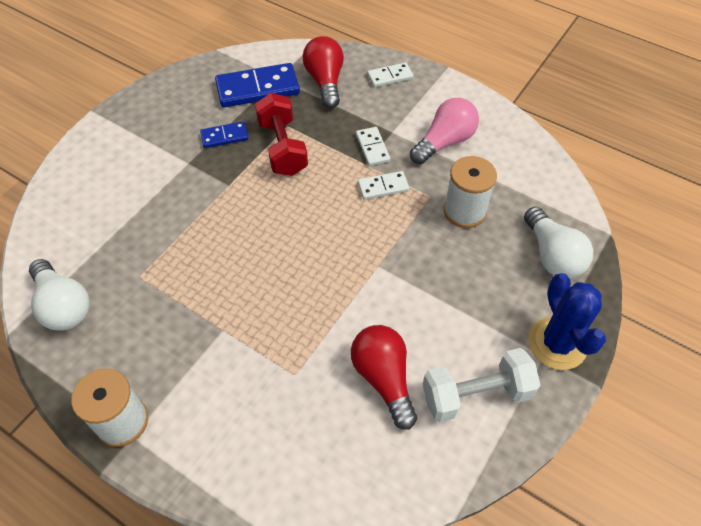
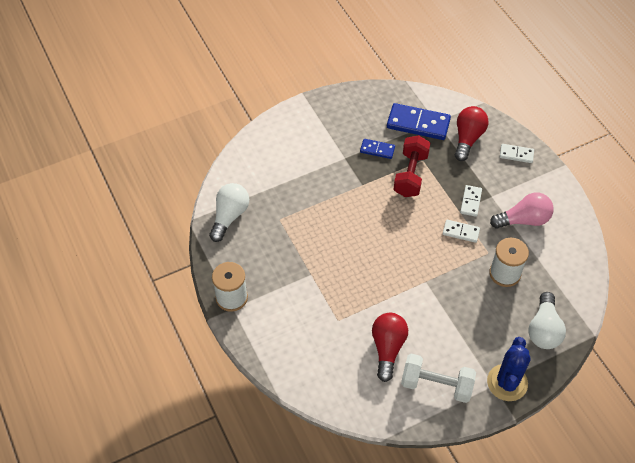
camera: 30 degrees right, 0 degrees up
white light bulb [29,259,90,331] -> white light bulb turned 150 degrees counterclockwise [209,183,249,242]

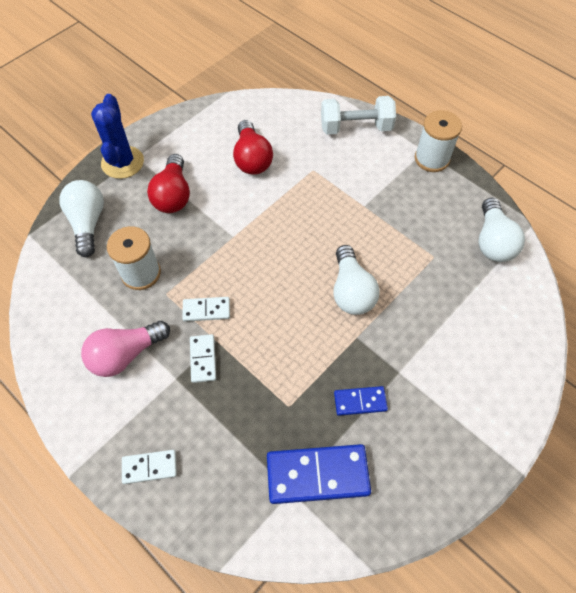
camera: 160 degrees right, 5 degrees up
red dumbbell [393,135,430,197] -> none
white dumbbell [401,354,476,403] -> white dumbbell moved to [321,96,396,134]
red light bulb [455,106,489,161] -> red light bulb moved to [147,154,190,213]
none -> white light bulb [333,245,380,315]

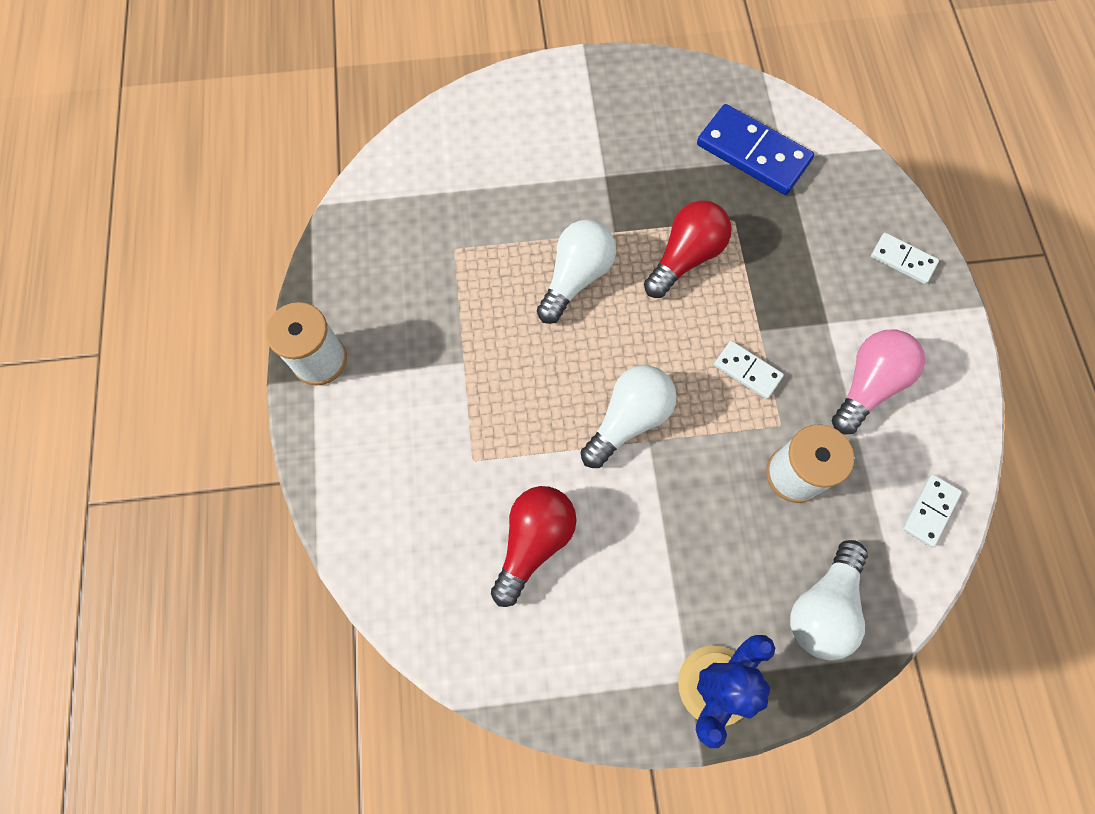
camera: 140 degrees left, 10 degrees up
pink light bulb [81,321,170,377] -> pink light bulb turned 60 degrees counterclockwise [832,329,925,434]
red light bulb [147,154,190,213] -> red light bulb moved to [644,201,732,298]
white domino [190,334,216,383] -> white domino moved to [902,474,962,547]
white dumbbell [321,96,396,134] -> none
blue domino [334,386,388,416] -> none
white light bulb [478,198,525,262] -> white light bulb moved to [581,365,677,468]

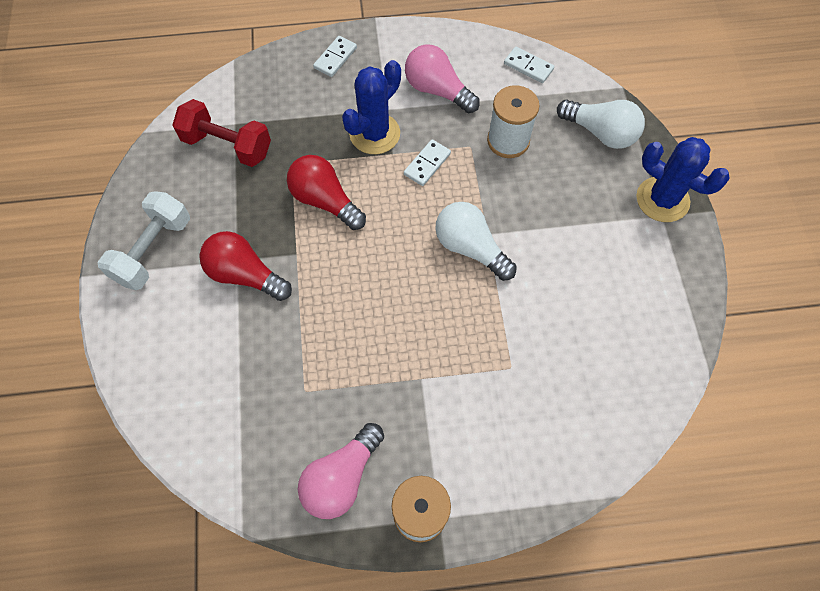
camera: 90 degrees left, 5 degrees down
red light bulb [491,486,577,607] -> red light bulb moved to [199,231,292,301]
white light bulb [537,220,616,324] -> none
blue domino [697,104,814,195] -> red dumbbell [172,99,271,167]
none -> white dumbbell [97,191,190,290]
none -> pink light bulb [298,423,384,519]
none -> blue cactus [342,60,401,154]

